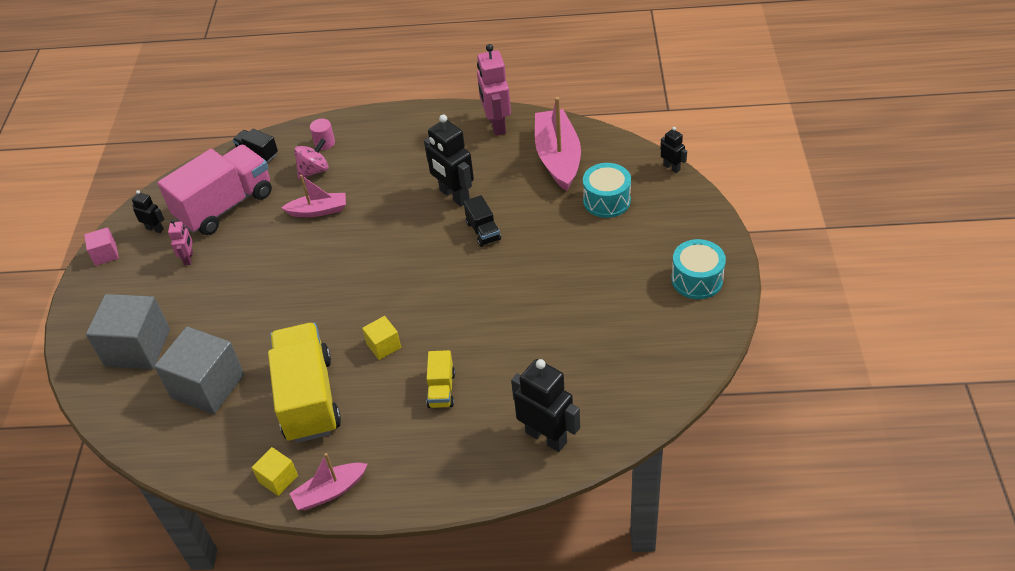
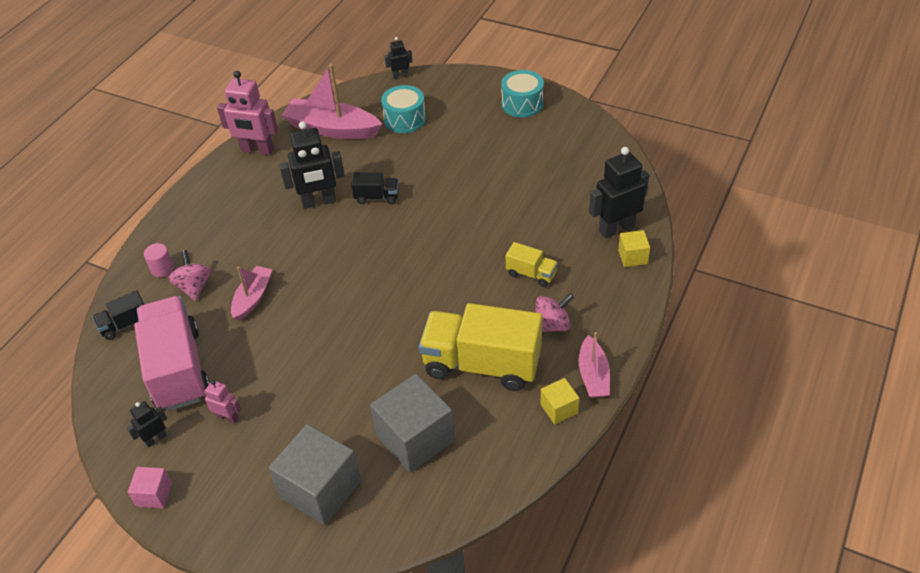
camera: 65 degrees left, 0 degrees up
yellow cube [362,316,401,360] -> yellow cube moved to [618,230,650,267]
none -> pink spinning top [535,293,574,332]

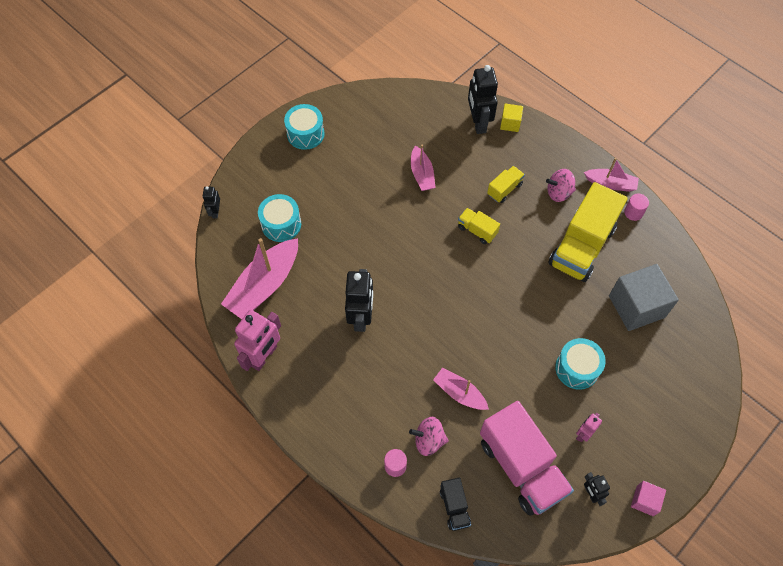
camera: 75 degrees left, 15 degrees up
pink truck [134,296,210,411] -> pink truck turned 120 degrees counterclockwise [480,401,574,516]
grey cube [269,424,361,525] -> none
black truck [351,172,399,205] -> none
pink spinning top [535,293,574,332] -> pink spinning top turned 90 degrees counterclockwise [546,169,576,202]
yellow cube [541,378,579,424] -> pink cylinder [624,194,649,221]
none -> pink boat [411,145,436,191]
none -> yellow truck [458,208,500,244]
none -> turquoise drum [555,338,606,390]

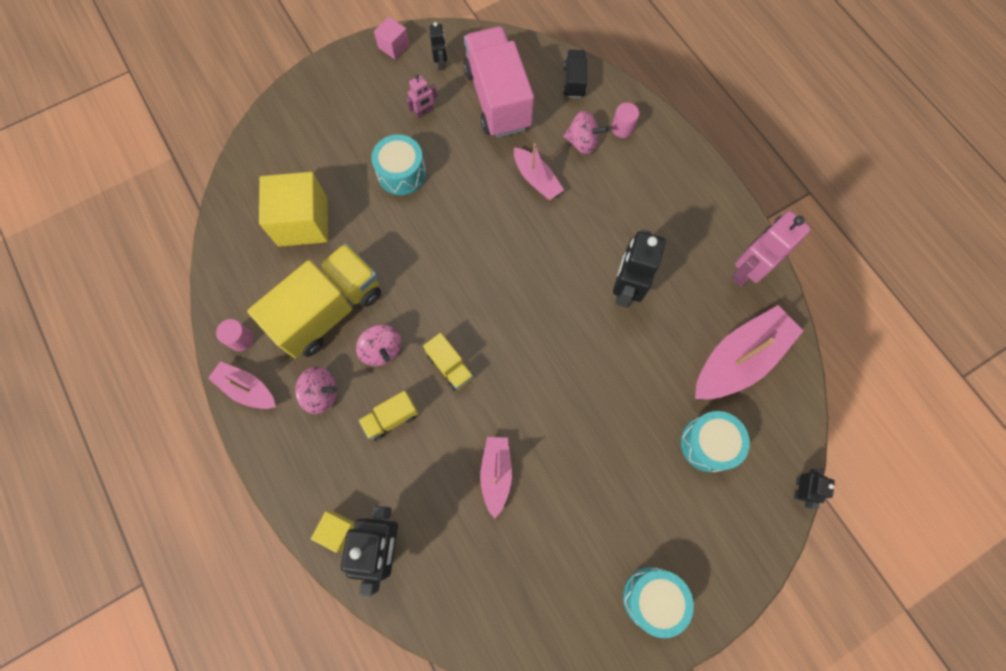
camera: 165 degrees left, 10 degrees up
grey cube [609,264,679,331] -> yellow cube [259,172,328,247]
none -> pink spinning top [356,324,402,366]

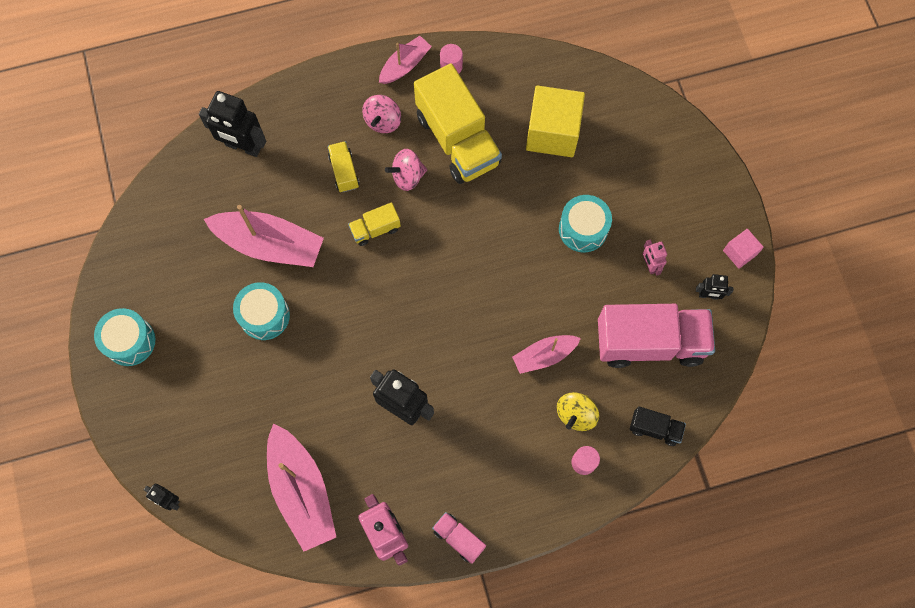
camera: 105 degrees right, 0 degrees up
yellow cube [311,511,355,553] -> none
pink boat [480,437,512,519] -> pink boat [204,205,324,267], size x1.75
pink spinning top [563,111,609,155] -> yellow spinning top [557,392,599,431]
turquoise drum [681,411,750,472] -> turquoise drum moved to [233,282,290,340]
none -> pink truck [432,512,486,564]

